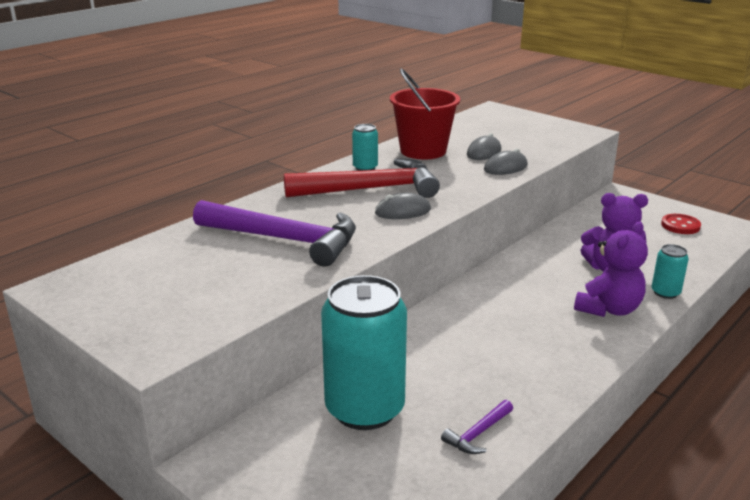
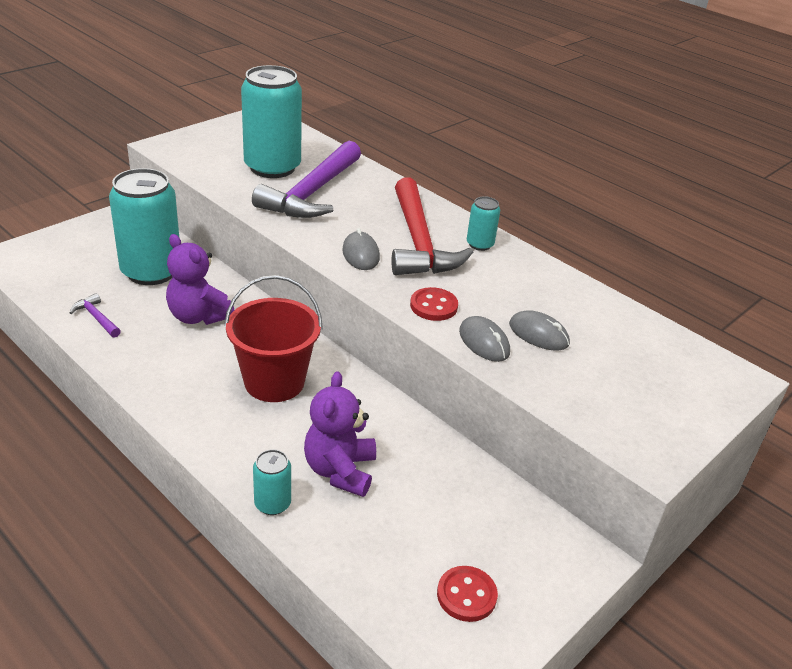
camera: 90 degrees right, 10 degrees up
red bucket [390,69,460,159] -> red bucket moved to [224,275,323,402]
purple teddy bear [574,222,648,317] -> purple teddy bear moved to [166,234,234,325]
none -> turquoise can [241,65,302,178]
none -> red button [410,287,458,321]

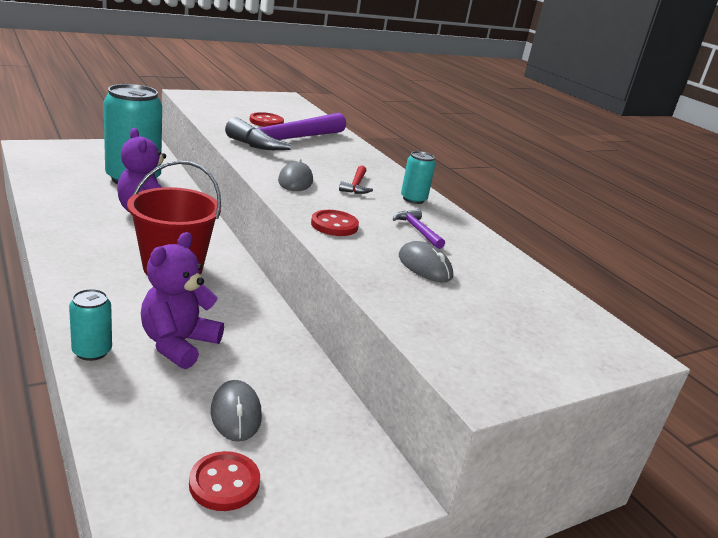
camera: 15 degrees right, 10 degrees down
purple hammer [70,293,121,338] -> purple hammer moved to [393,209,445,249]
turquoise can [241,65,302,178] -> red button [250,112,284,127]
red hammer [392,178,473,275] -> red hammer [339,165,373,194], size x0.42
grey mouse [459,316,510,362] -> grey mouse moved to [211,380,262,442]

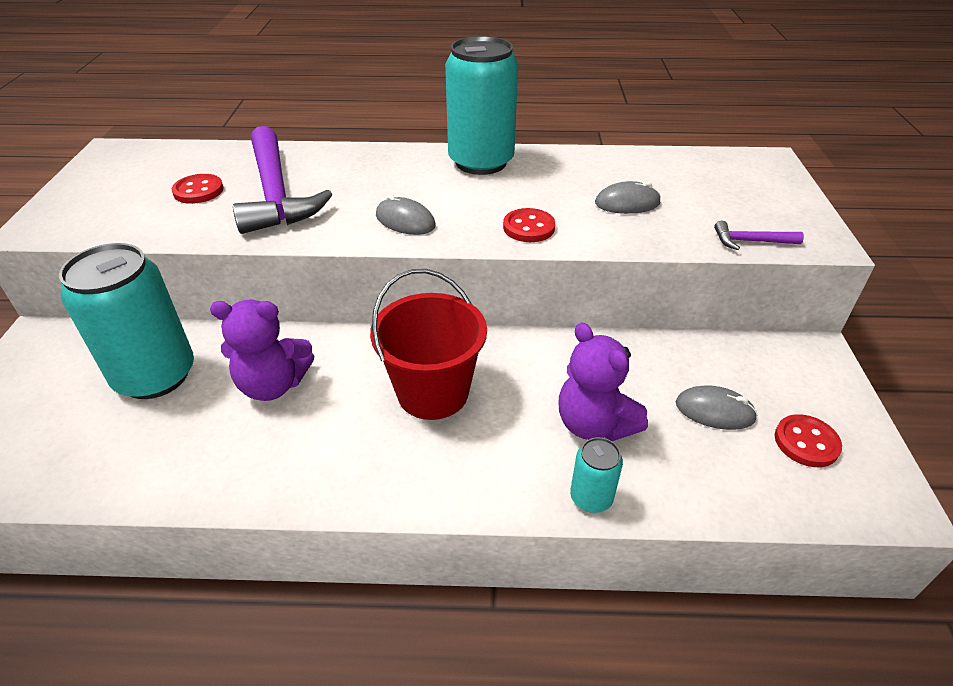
camera: 55 degrees left, 15 degrees up
red hammer [339,165,373,194] -> none
purple hammer [393,209,445,249] -> purple hammer moved to [714,221,804,250]
turquoise can [401,151,435,204] -> turquoise can [445,36,518,175], size x2.22

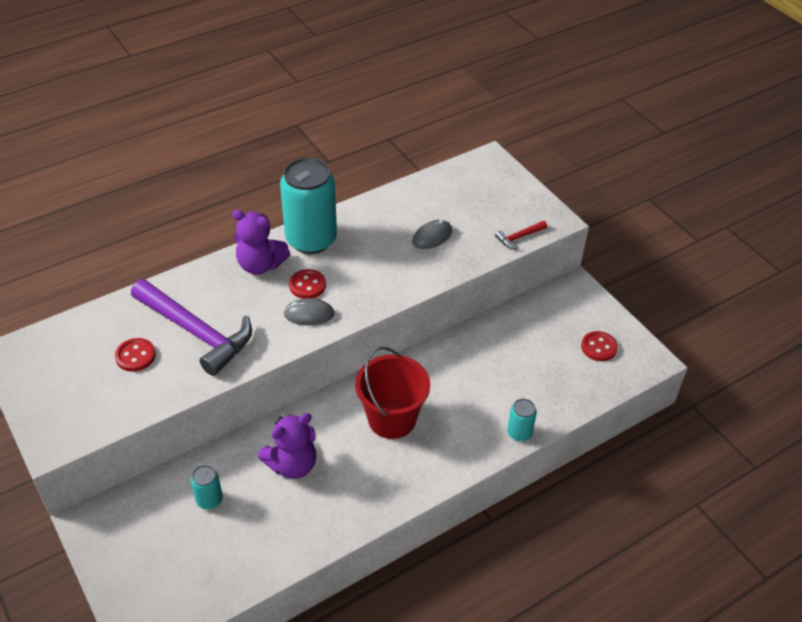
camera: 35 degrees left, 5 degrees up
turquoise can [59,243,194,399] -> turquoise can [191,465,223,509], size x0.45
red button [503,208,555,242] -> red button moved to [289,269,326,299]
purple teddy bear [559,322,648,441] -> purple teddy bear moved to [232,210,290,275]
grey mouse [676,385,758,430] -> none
purple hammer [714,221,804,250] -> red hammer [495,221,547,249]

